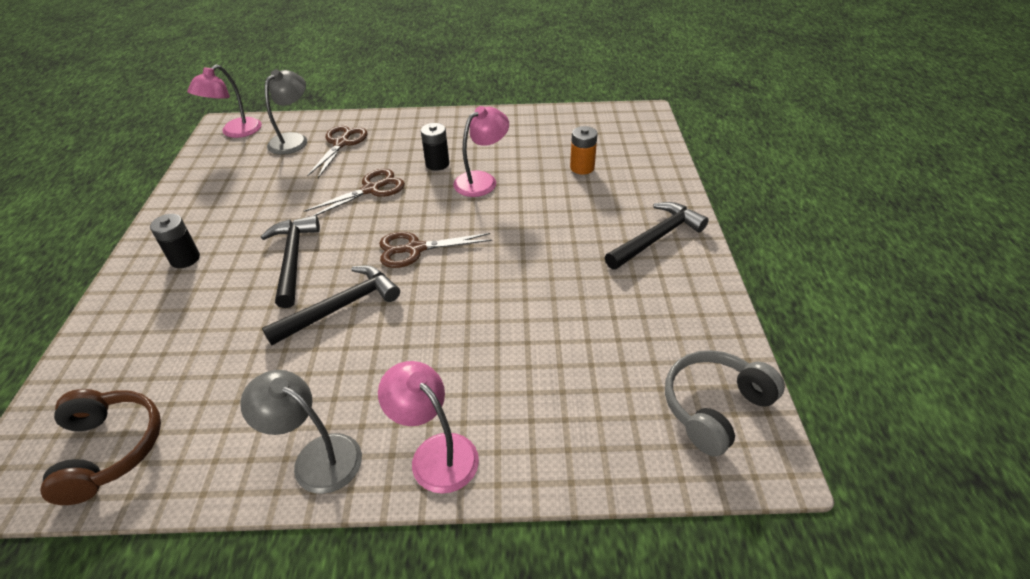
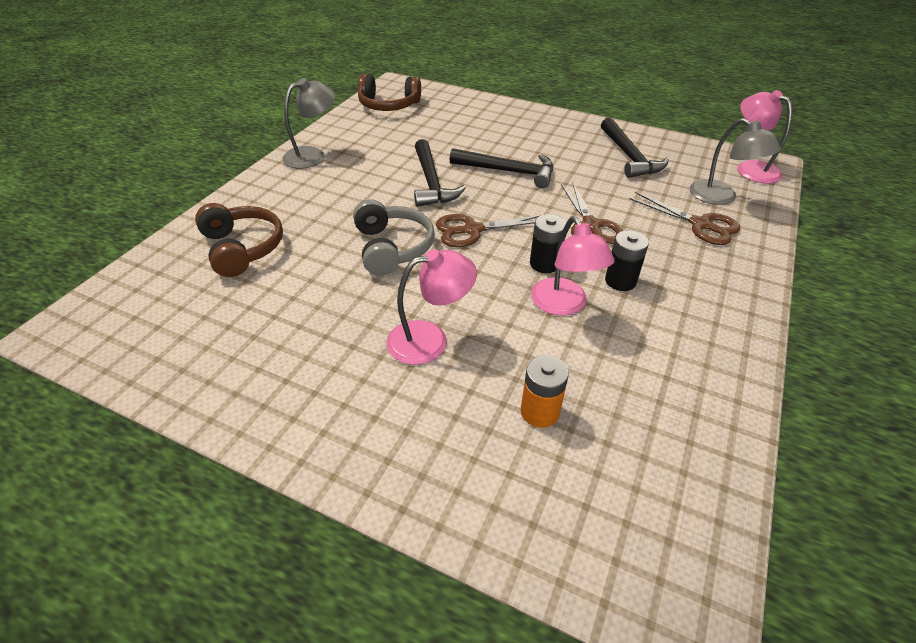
camera: 115 degrees right, 0 degrees up
black battery [150,214,200,268] -> black battery moved to [530,214,566,273]
pink lamp [378,361,479,494] -> pink lamp moved to [386,249,477,365]
brown scissors [379,232,492,268] -> brown scissors turned 120 degrees counterclockwise [436,214,541,247]
black hammer [605,202,709,270] -> black hammer moved to [601,118,669,178]
grey headphones [665,350,785,456] -> grey headphones moved to [353,199,435,276]
none -> brown headphones [195,203,283,277]

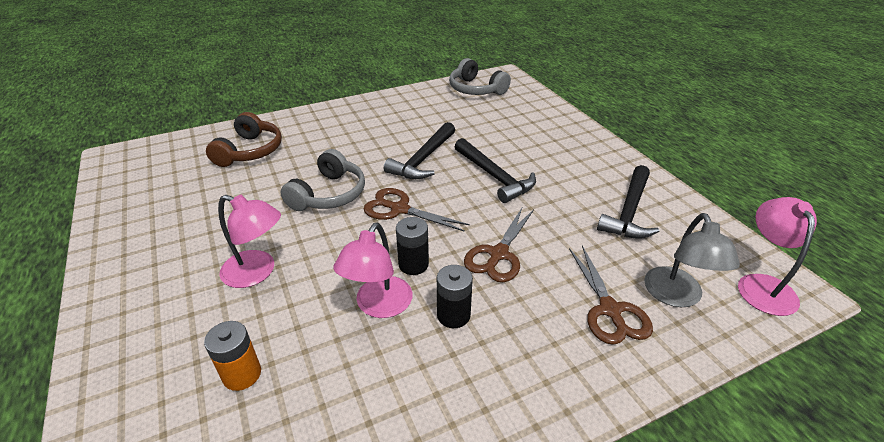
camera: 40 degrees right, 5 degrees down
grey lamp [282,78,335,169] -> none
brown headphones [358,74,421,111] -> grey headphones [449,58,511,95]

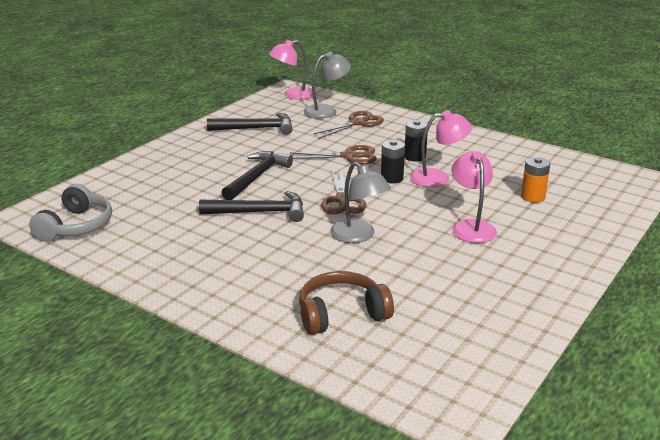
camera: 120 degrees left, 10 degrees down
grey headphones [280,149,365,211] -> grey lamp [330,162,391,243]

